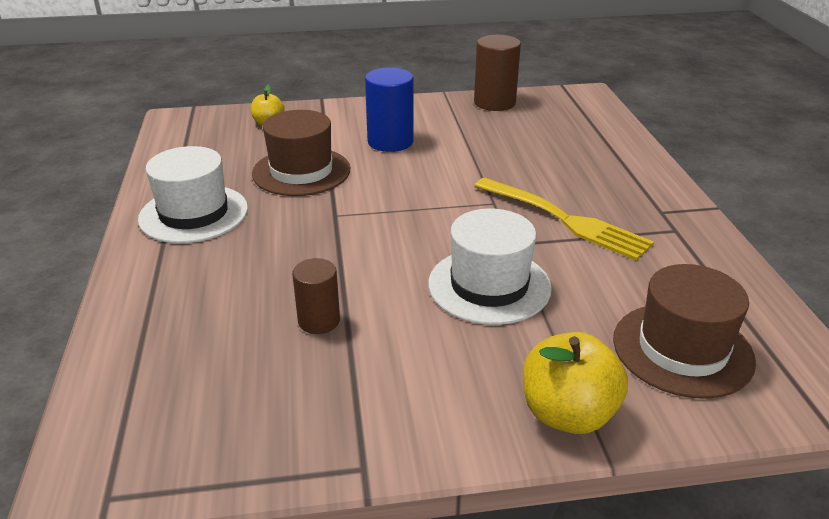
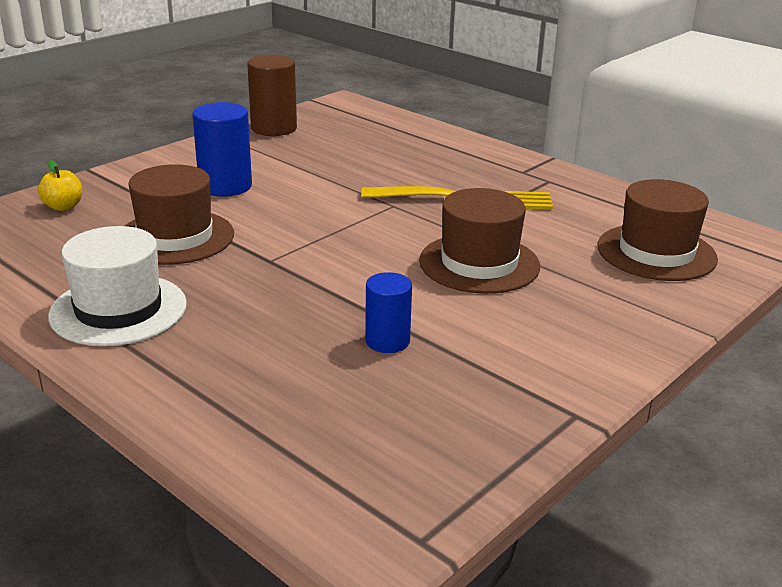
camera: 40 degrees left, 5 degrees down
brown cylinder [292,258,340,334] -> blue cylinder [365,272,412,353]
white hat [428,209,552,325] -> brown hat [419,188,540,294]
yellow apple [523,332,628,434] -> none

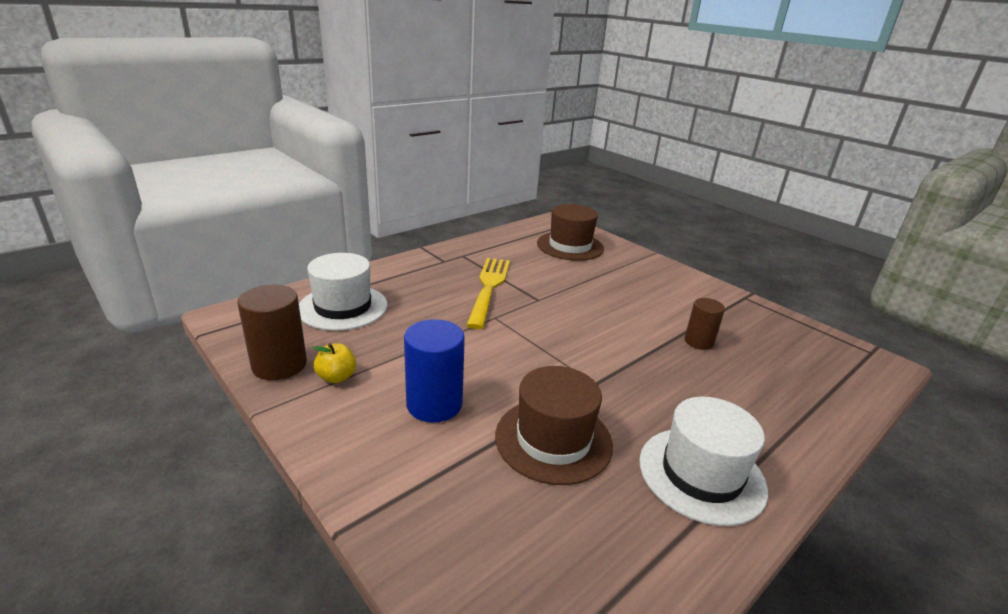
camera: 85 degrees left, 0 degrees up
yellow apple [38,160,82,211] -> yellow apple moved to [313,343,356,383]
blue cylinder [365,272,412,353] -> brown cylinder [685,298,725,350]
brown hat [419,188,540,294] -> none
none -> white hat [299,253,388,331]

